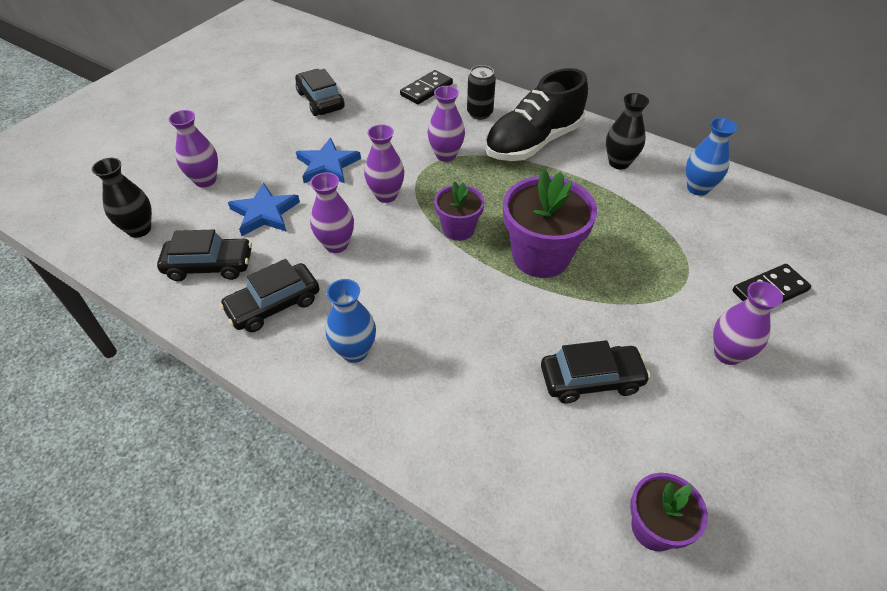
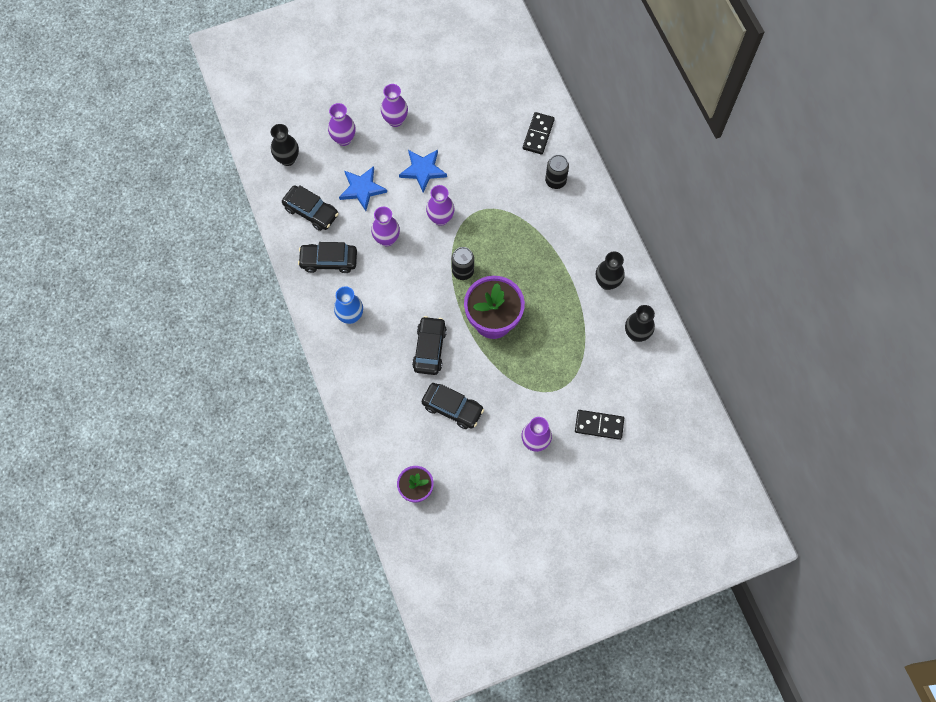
camera: 35 degrees right, 20 degrees up
black car [295,69,345,116] -> black car moved to [412,316,447,375]
black domino [400,70,453,104] -> black domino turned 60 degrees counterclockwise [523,112,555,155]
purple vase [427,86,465,162] -> purple vase moved to [381,84,408,127]
purple flower pot [434,181,485,241] -> black can [452,247,474,280]
black shoe [485,68,588,161] -> none
blue vase [686,118,738,196] -> black vase [625,305,655,342]

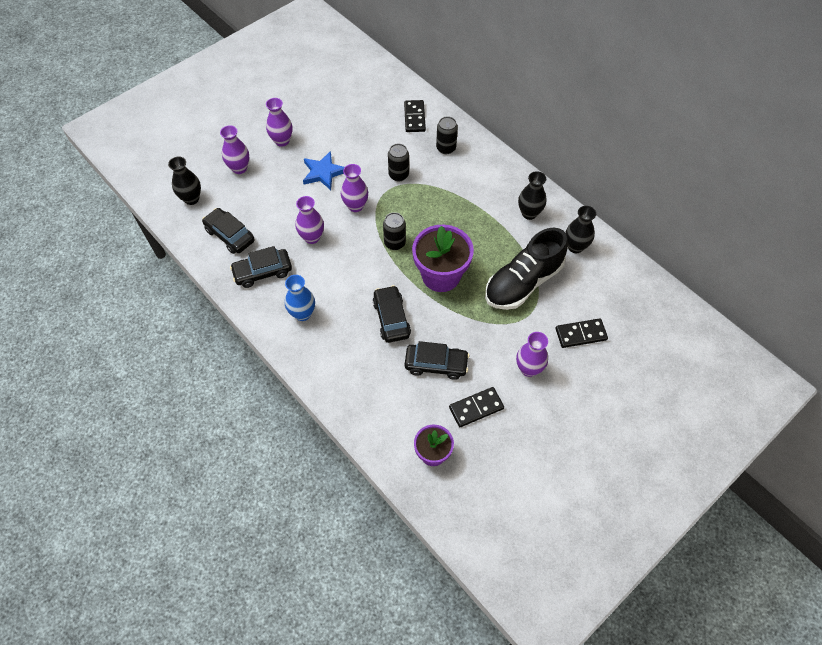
camera: 20 degrees left, 10 degrees down
black car [282,185,339,231] -> black car turned 150 degrees counterclockwise [202,208,255,254]
blue star [339,166,387,211] -> none
none -> black can [388,143,409,182]
none -> black domino [449,387,504,427]
none -> black shoe [485,228,568,310]

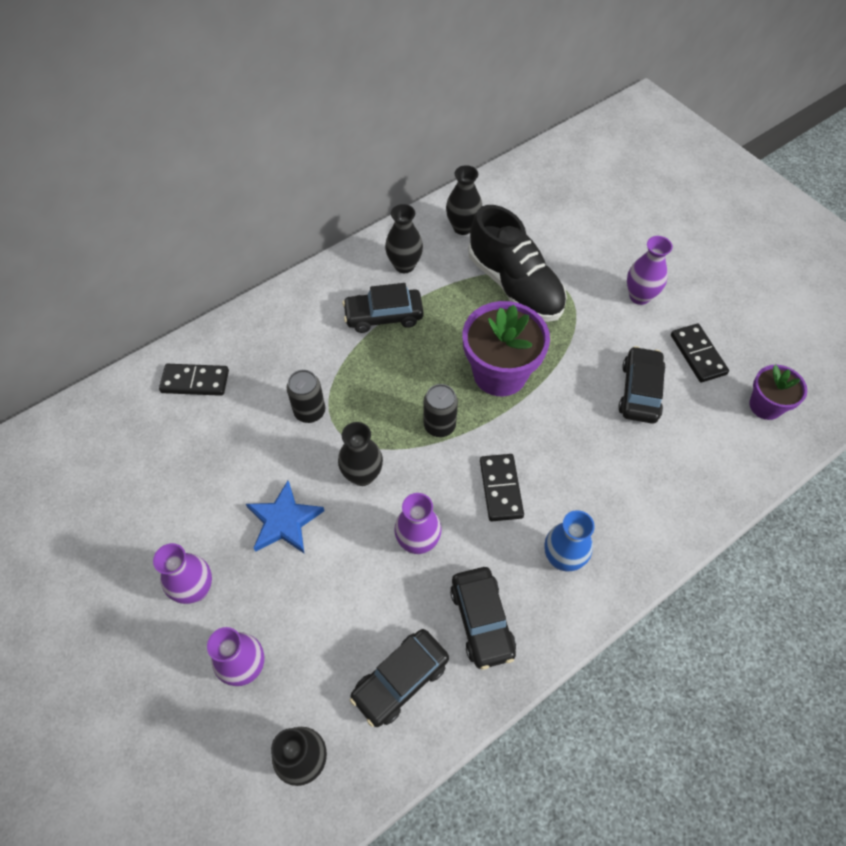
camera: 85 degrees left, 0 degrees up
purple vase [341,164,368,212] -> black vase [338,422,383,486]
black car [373,285,411,343] -> black car moved to [342,283,424,333]
black can [436,116,458,154] -> none
black domino [555,318,608,348] -> black domino moved to [480,454,524,521]

